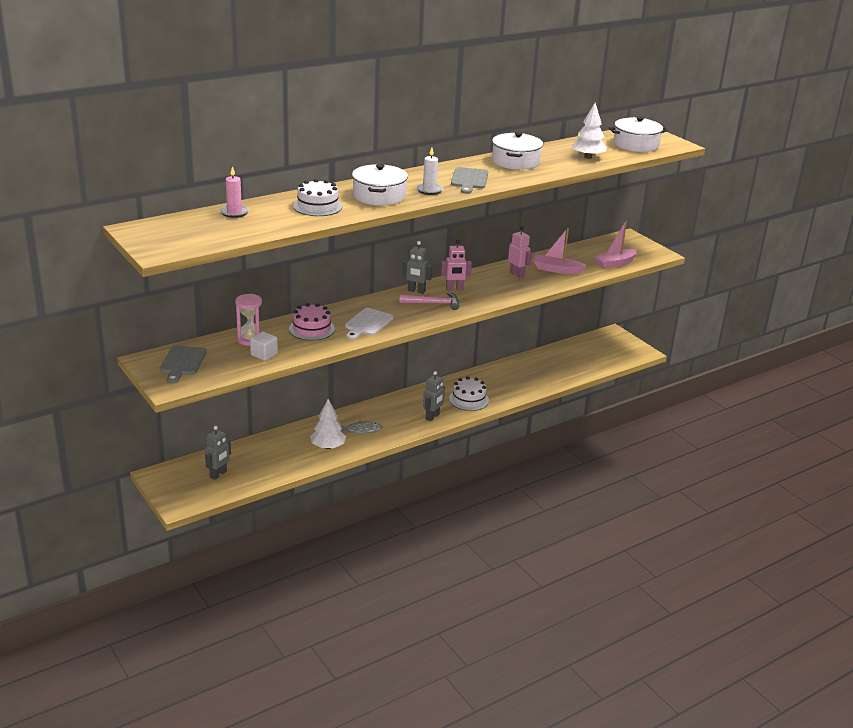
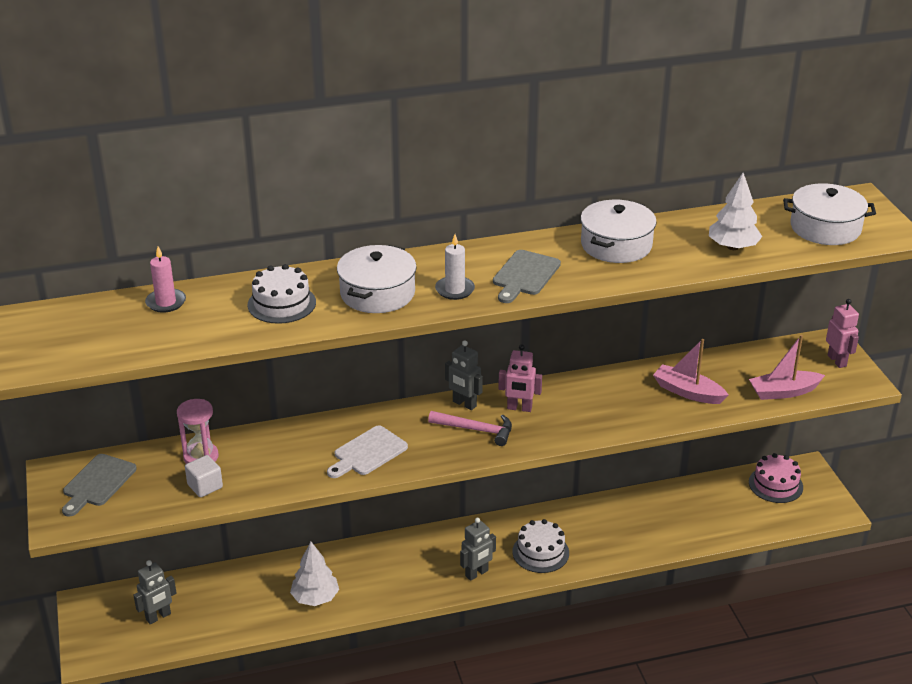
camera: 20 degrees right, 5 degrees up
pink cake [289,303,335,341] -> pink cake moved to [749,453,803,503]
grey fish [341,420,383,434] -> none
pink robot [508,226,532,279] -> pink robot moved to [826,299,859,368]

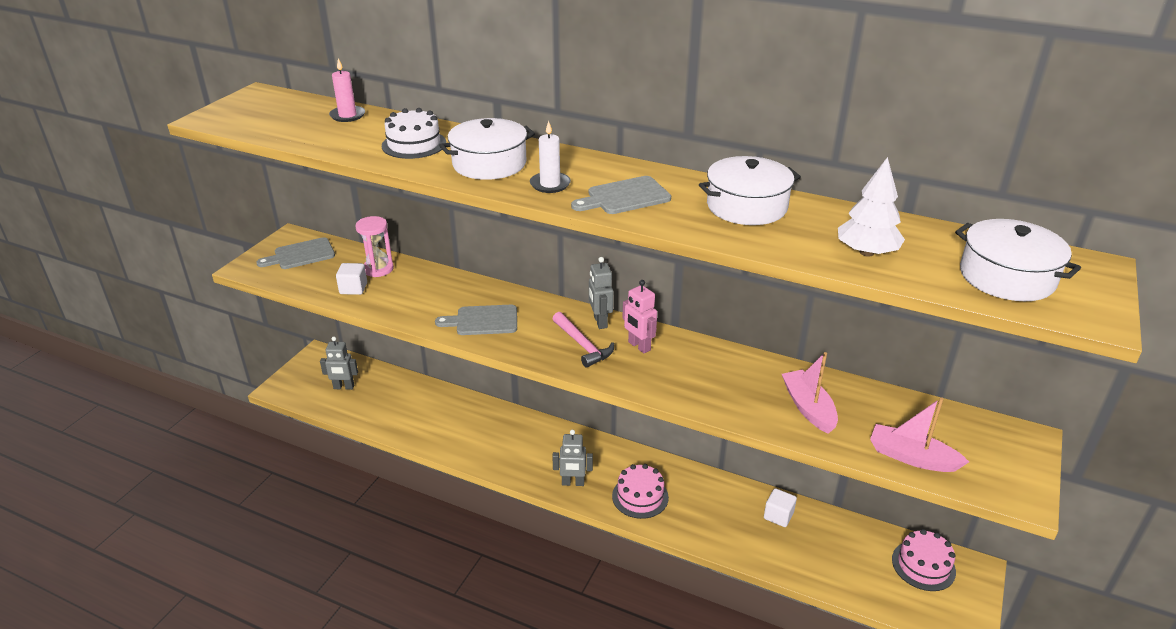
camera: 40 degrees right, 0 degrees up
white tree [290,542,339,606] -> none
white cutting board [327,426,408,478] -> grey cutting board [435,305,517,335]
white cake [512,519,569,573] -> pink cake [612,464,669,519]
pink robot [826,299,859,368] -> none
none -> white cube [764,488,797,527]

